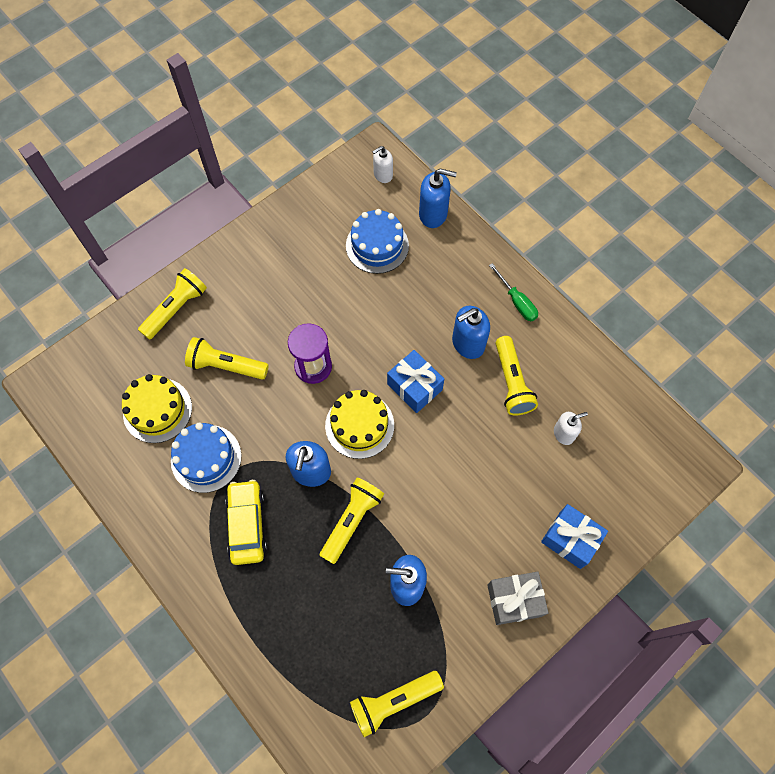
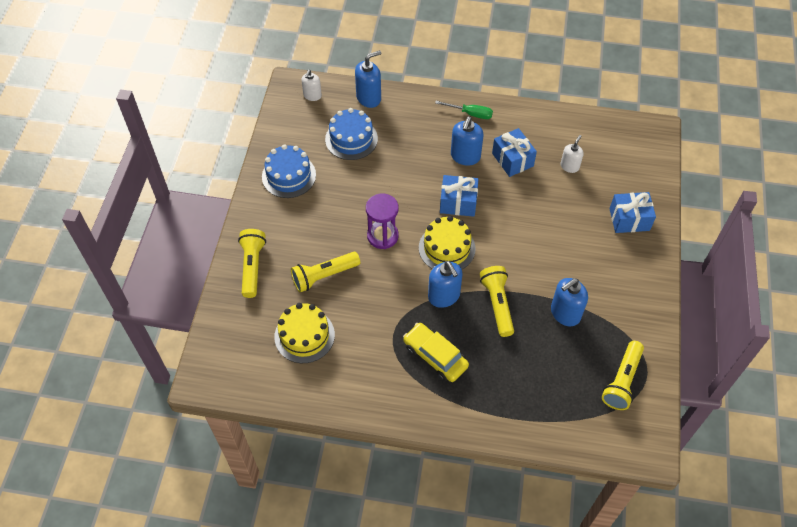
camera: 40 degrees left, 10 degrees down
blue cake [171,423,241,493] -> blue cake moved to [262,144,316,198]
grey gift [487,571,548,625] -> none
yellow flashlight [496,336,538,415] -> blue gift [492,128,537,177]

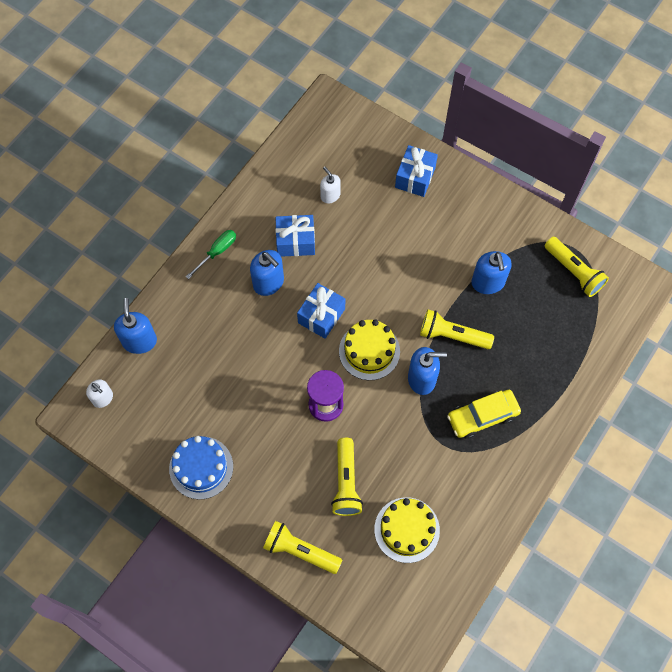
camera: 65 degrees left, 10 degrees up
blue cake [325,108,378,160] -> none

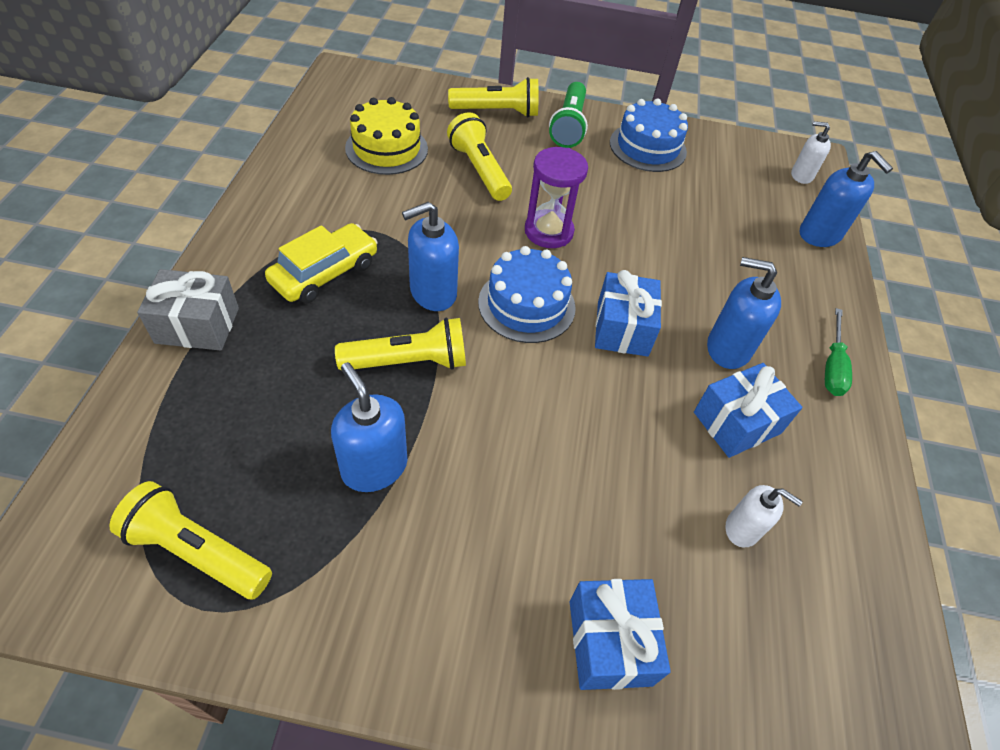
camera: 150 degrees right, 15 degrees down
yellow cake [339,319,400,380] -> blue cake [478,246,576,343]
none -> grey gift [137,269,239,351]
none -> green flashlight [549,82,588,148]

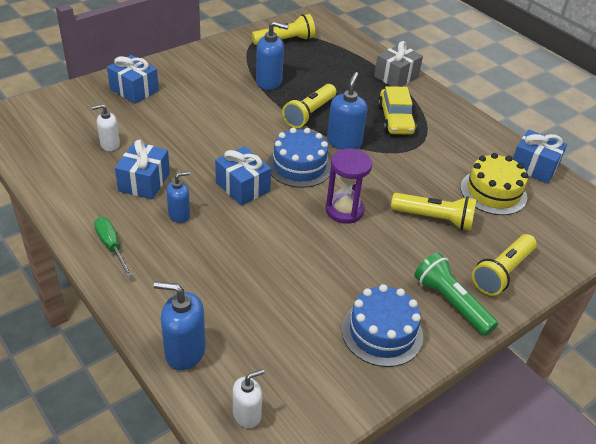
camera: 135 degrees right, 10 degrees down
blue soap dispenser [707,257,781,369] -> blue soap dispenser [166,171,190,223], size x0.64
none -> blue gift [513,130,567,183]

